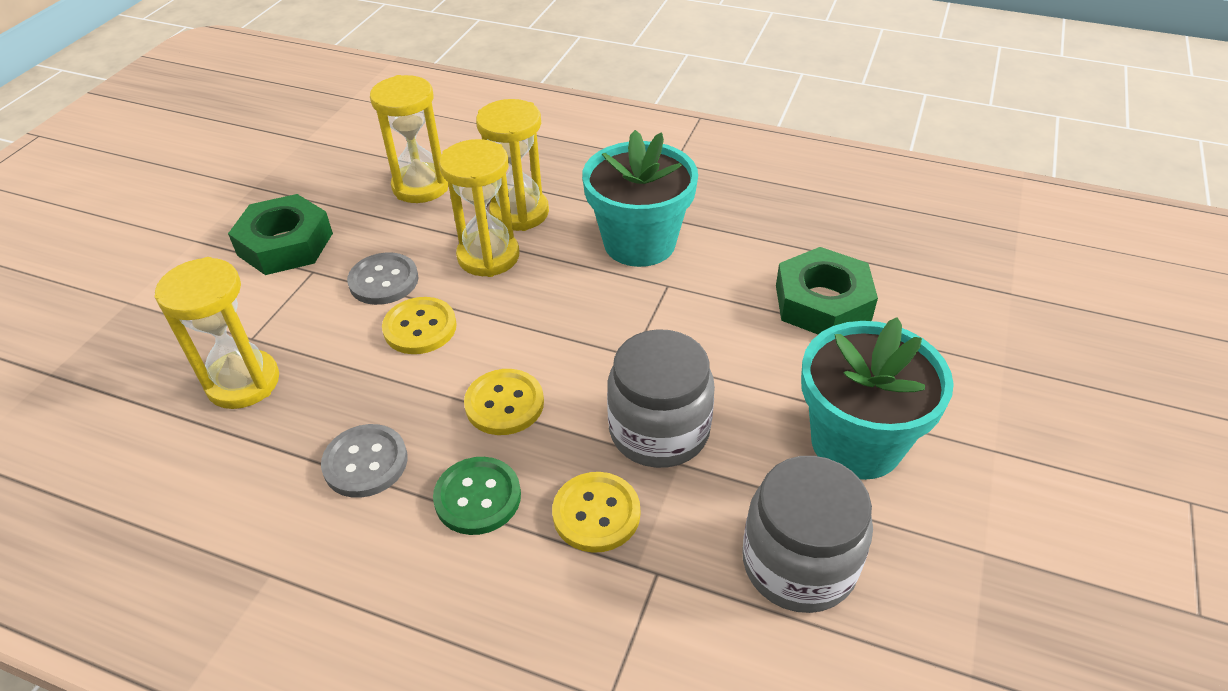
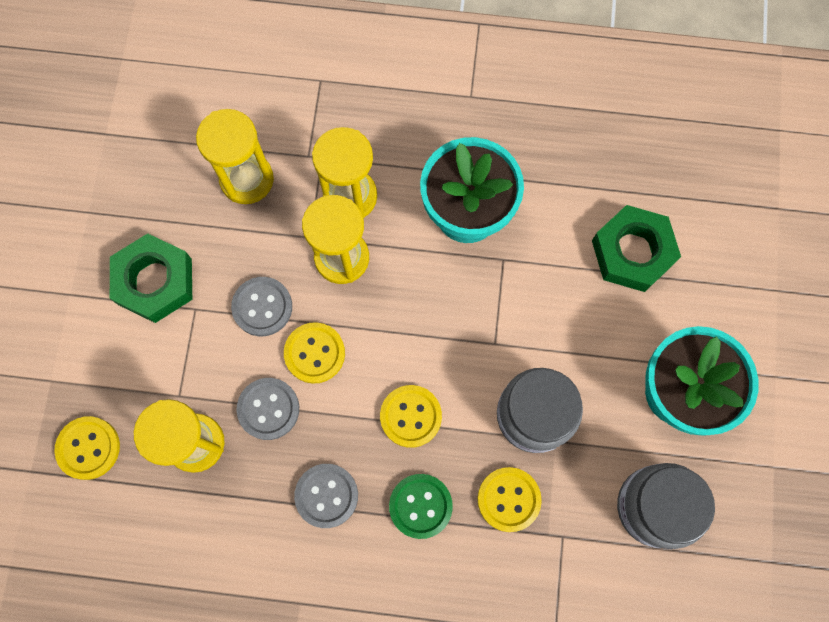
camera: 15 degrees left, 30 degrees up
none -> yellow button [54,416,120,480]
none -> grey button [236,378,299,440]

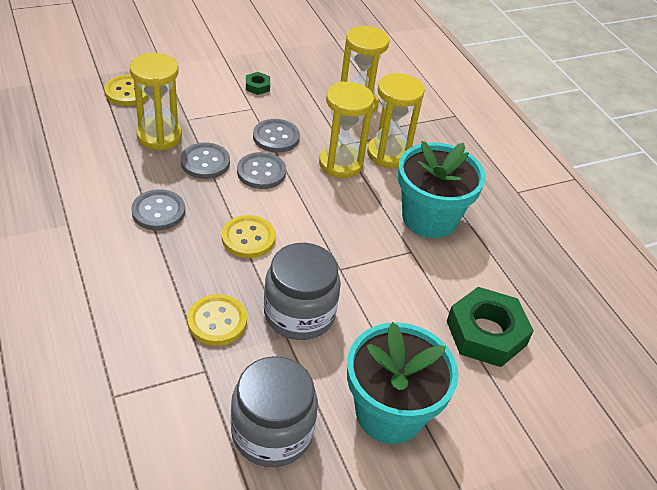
camera: 55 degrees right, 30 degrees down
green nut [110,233,192,323] -> green nut [246,72,270,95], size x0.45
yellow button [284,322,345,384] -> grey button [237,152,286,189]
green button [389,474,453,539] -> none

